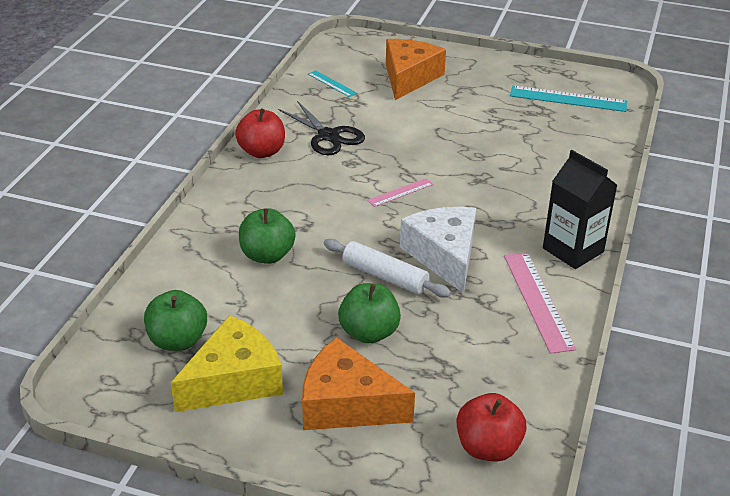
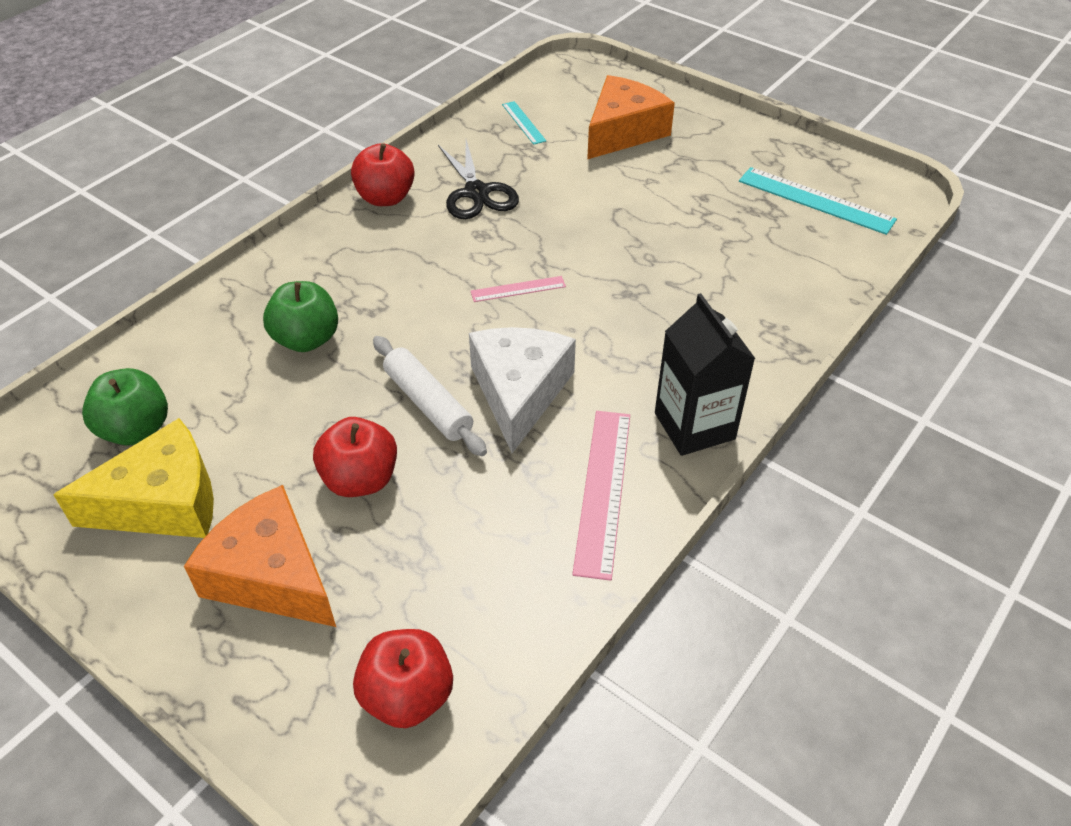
camera: 20 degrees right, 10 degrees up
green apple [338,283,401,343] -> red apple [313,417,397,497]

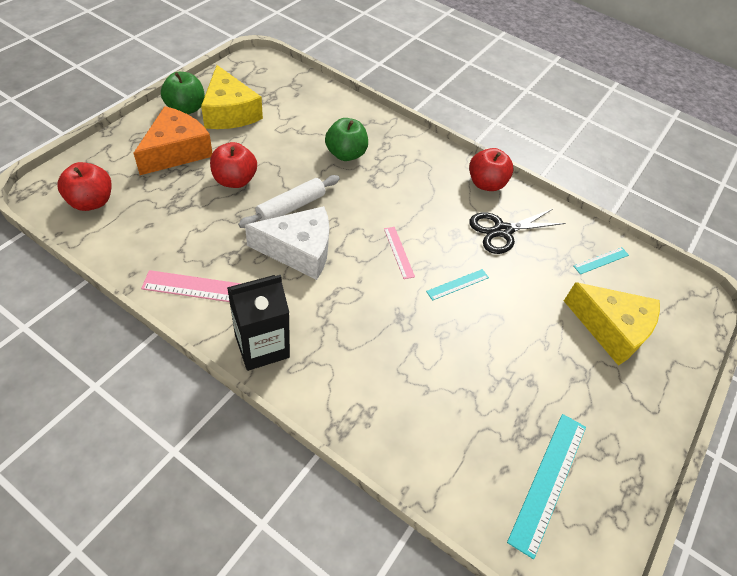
camera: 80 degrees right, 5 degrees up
green apple [82,368,168,445] -> green apple moved to [161,72,205,114]
orange cheese [587,75,675,159] -> yellow cheese [564,282,660,366]
none -> turquoise ruler [426,269,489,301]

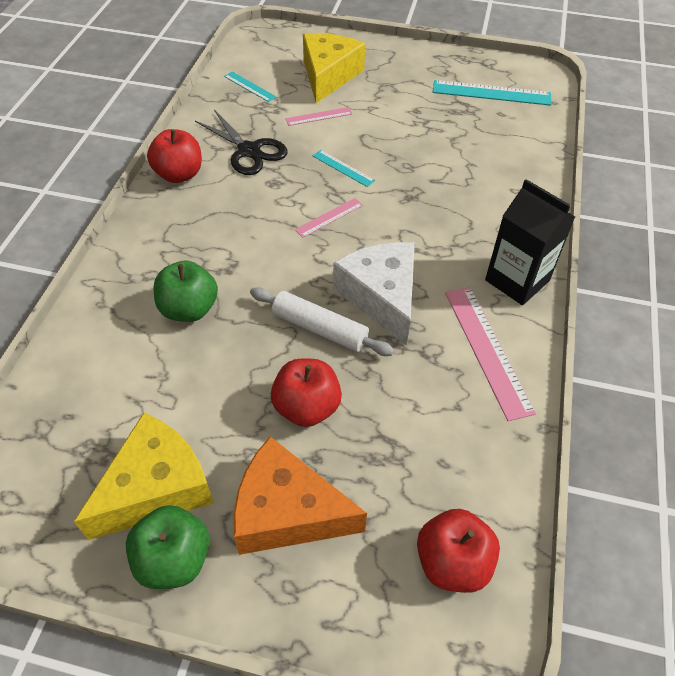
camera: 105 degrees left, 0 degrees up
none -> pink ruler [285,107,352,126]

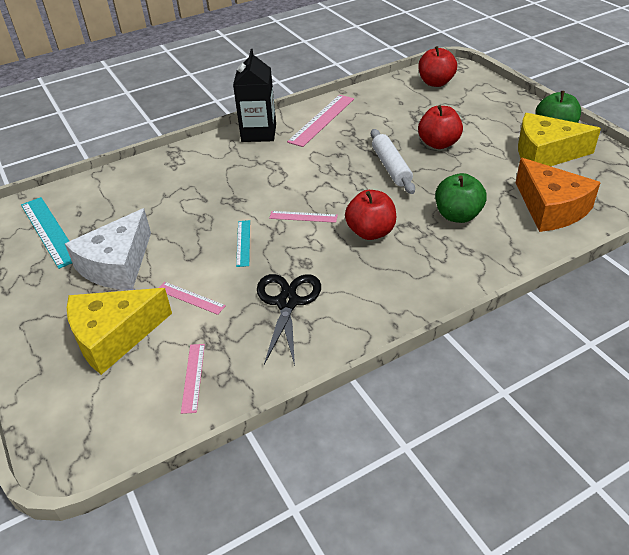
camera: 130 degrees left, 10 degrees down
red apple [147,129,202,183] -> red apple moved to [345,190,396,240]
turquoise ruler [224,72,276,102] -> pink ruler [181,344,205,414]
orange cheese [234,436,367,555] -> orange cheese moved to [516,158,601,232]
white cheese [333,242,415,346] -> white cheese moved to [65,208,151,290]

